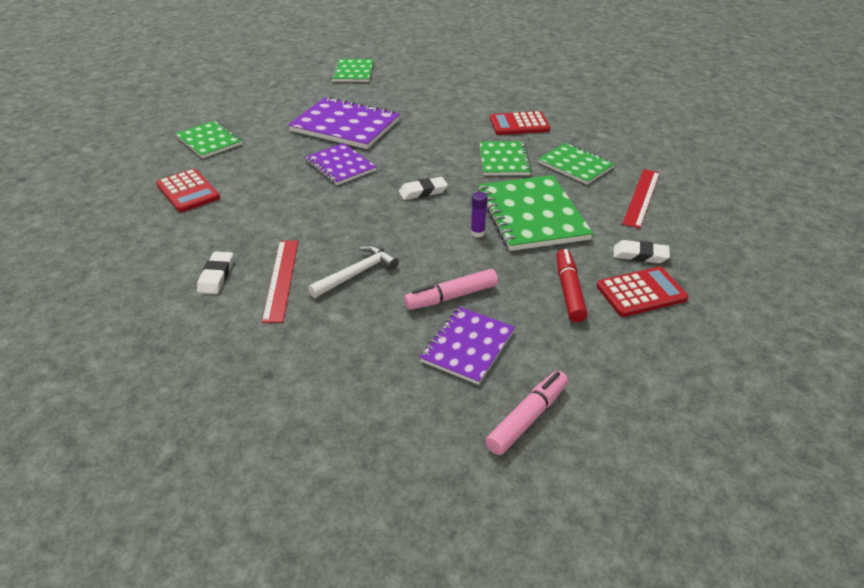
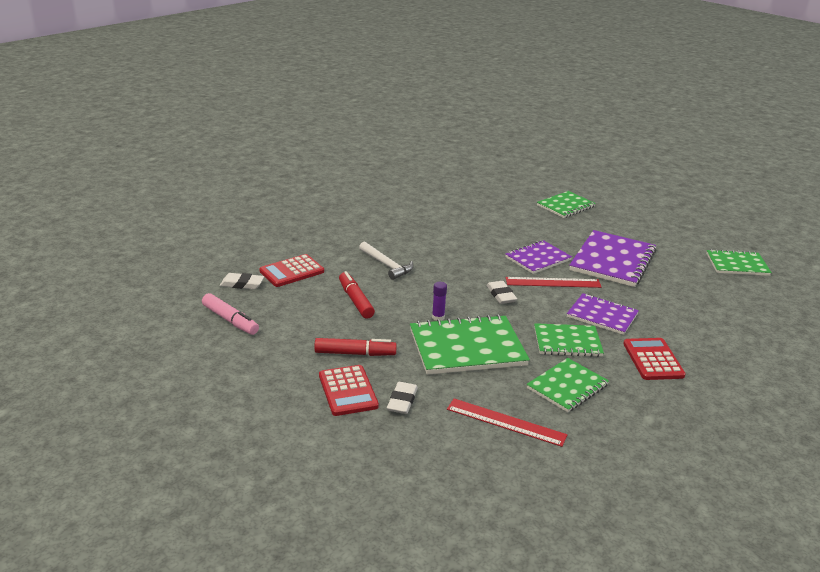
camera: 90 degrees right, 10 degrees down
red calculator [156,169,220,212] -> red calculator moved to [260,254,324,287]
white eraser [197,251,233,294] -> white eraser moved to [220,273,264,289]
red ruler [262,240,298,323] -> red ruler moved to [506,277,601,288]
pink marker [404,269,498,310] -> red marker [339,271,375,319]
purple notebook [420,307,515,385] -> purple notebook moved to [567,293,639,335]

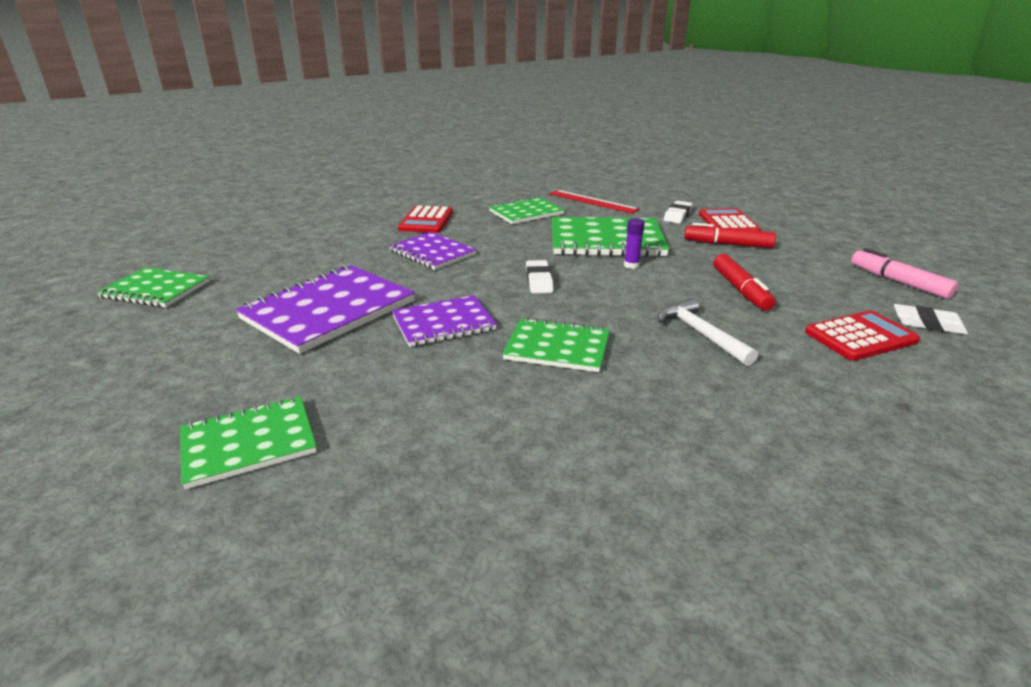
camera: 165 degrees left, 0 degrees up
red ruler [506,277,601,288] -> none
green notebook [534,323,604,357] -> green notebook moved to [502,317,610,372]

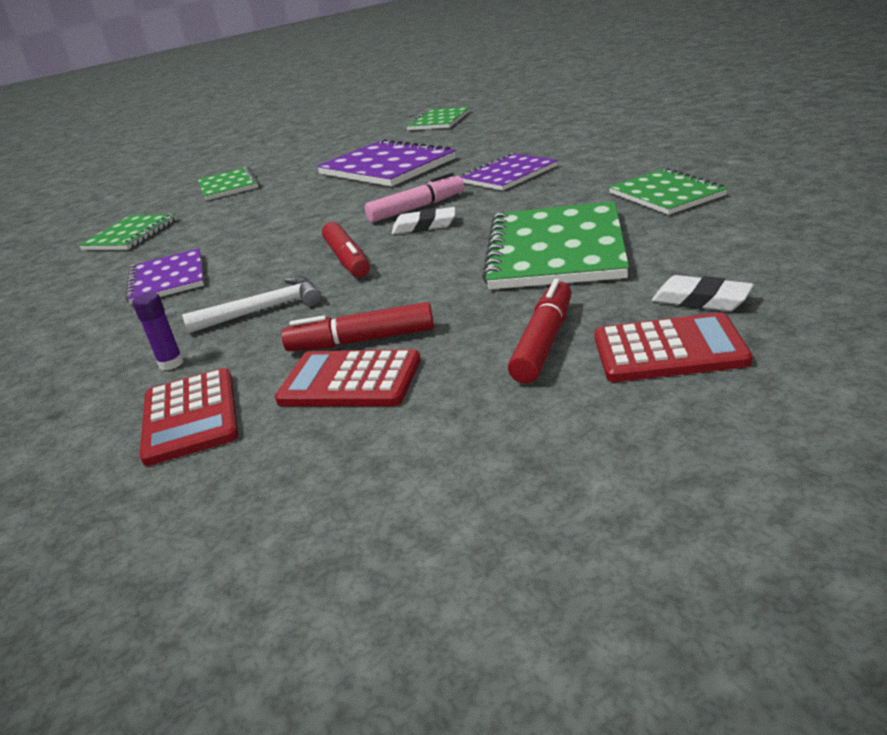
camera: 100 degrees right, 0 degrees up
purple notebook [392,295,497,347] -> purple notebook moved to [125,248,204,305]
red calculator [398,205,453,233] -> red calculator moved to [275,349,421,406]
green notebook [502,317,610,372] -> green notebook moved to [78,214,176,250]
red ruler [549,190,640,214] -> none
purple glue stick [624,218,645,269] -> purple glue stick moved to [132,292,184,370]
pink marker [851,248,958,299] -> pink marker moved to [365,173,464,222]
white eraser [894,304,968,335] -> none
none -> red marker [322,222,370,278]

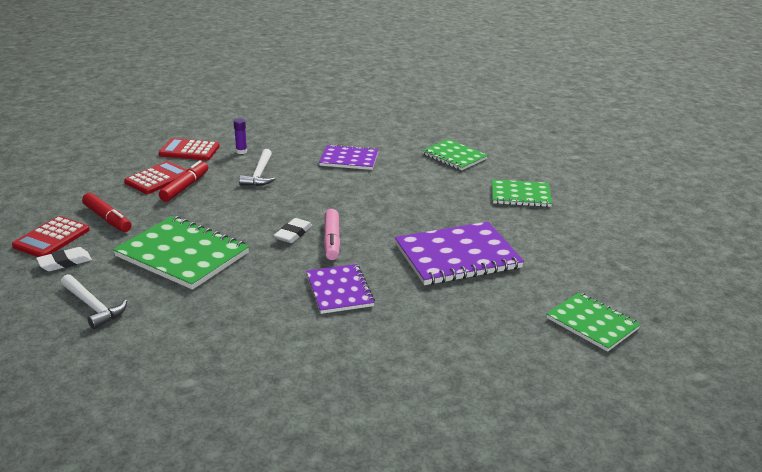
camera: 110 degrees right, 0 degrees up
red marker [322,222,370,278] -> none
green notebook [609,168,728,215] -> none
none -> white hammer [61,274,127,329]

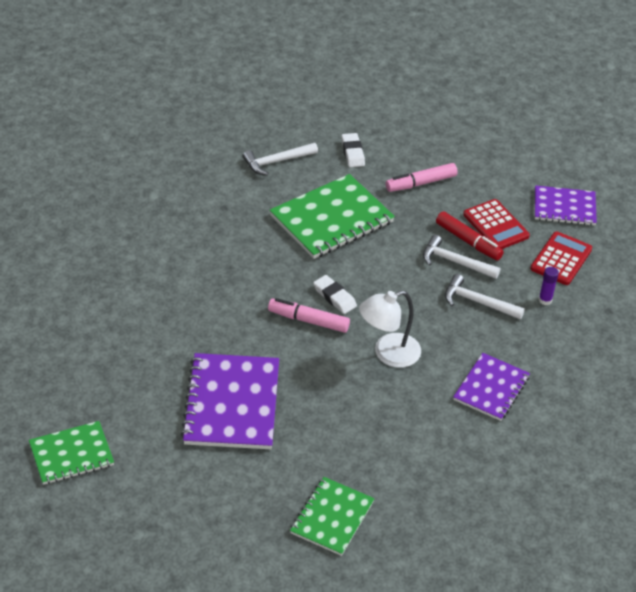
camera: 110 degrees right, 15 degrees up
red calculator [12,216,90,257] -> none
red marker [82,193,132,232] -> pink marker [386,163,458,192]
purple notebook [306,264,375,314] -> purple notebook moved to [535,185,597,226]
green notebook [422,139,488,171] -> none
none -> white lamp [359,291,421,368]
none -> white hammer [423,235,500,279]

